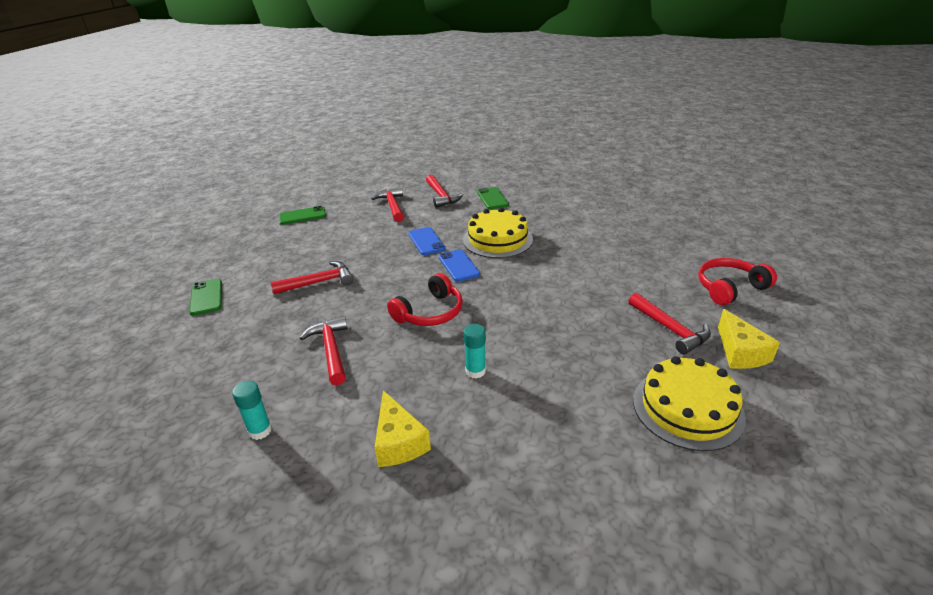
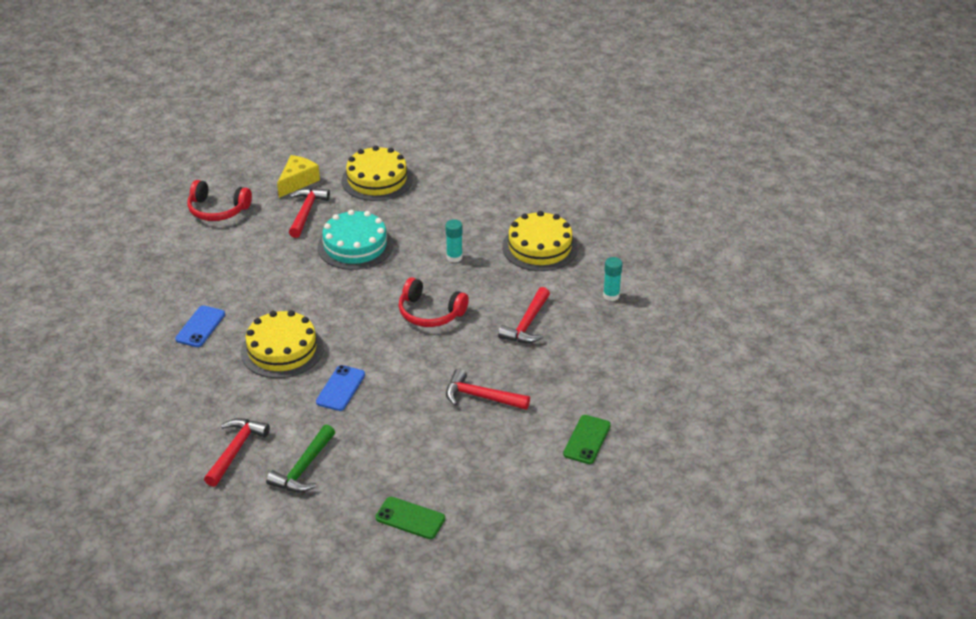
camera: 140 degrees left, 5 degrees up
red hammer [371,187,404,222] -> green hammer [266,425,335,492]
yellow cheese [375,390,431,467] -> yellow cake [502,211,578,271]
red headphones [387,273,463,326] -> red headphones turned 150 degrees counterclockwise [399,277,469,327]
blue phone [439,249,480,282] -> blue phone moved to [175,305,225,347]
green phone [477,187,509,209] -> none
none -> turquoise cake [317,210,393,270]

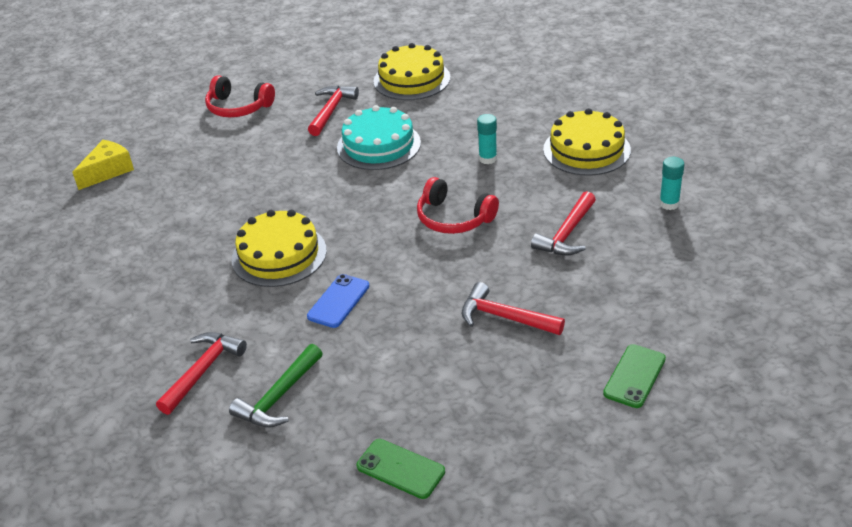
camera: 10 degrees right, 0 degrees up
blue phone [175,305,225,347] -> none
yellow cheese [277,155,320,198] -> yellow cheese moved to [72,140,134,190]

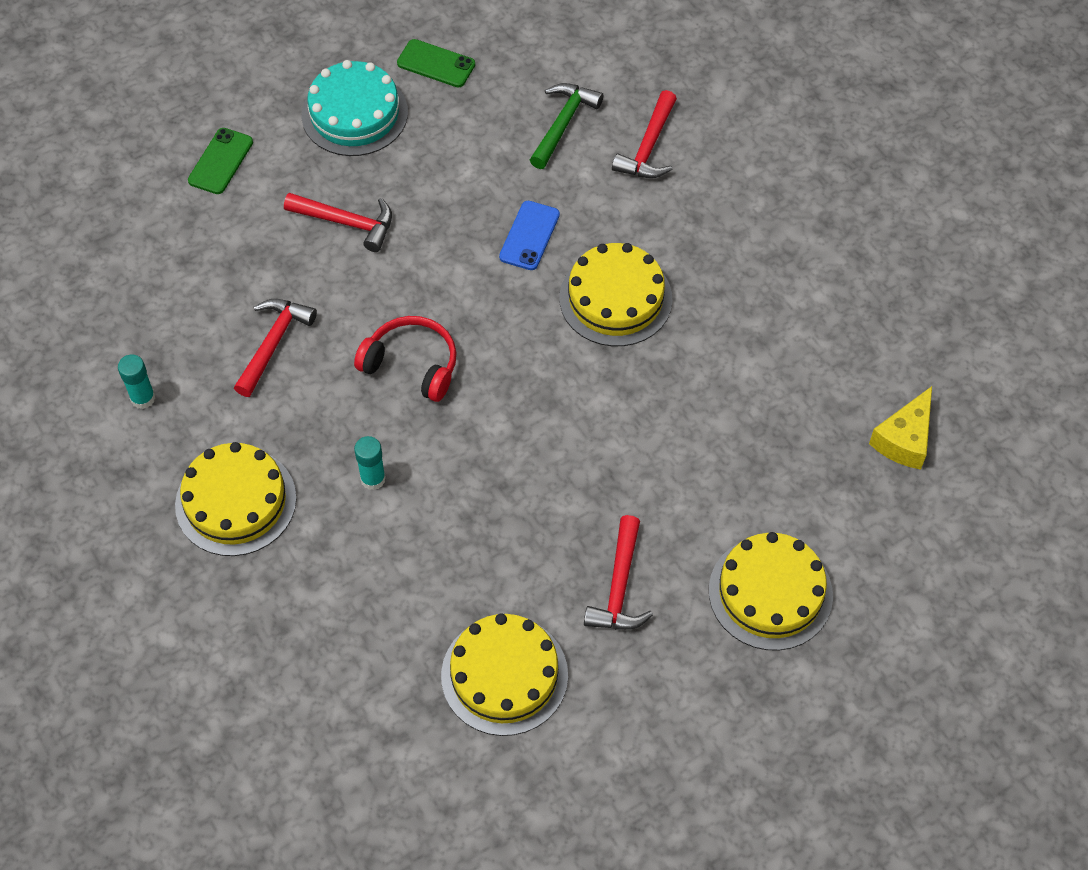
camera: 170 degrees right, 20 degrees up
red headphones [205,75,275,117] -> yellow cake [709,532,833,651]
turquoise cake [337,105,421,170] -> turquoise cake moved to [302,60,408,156]

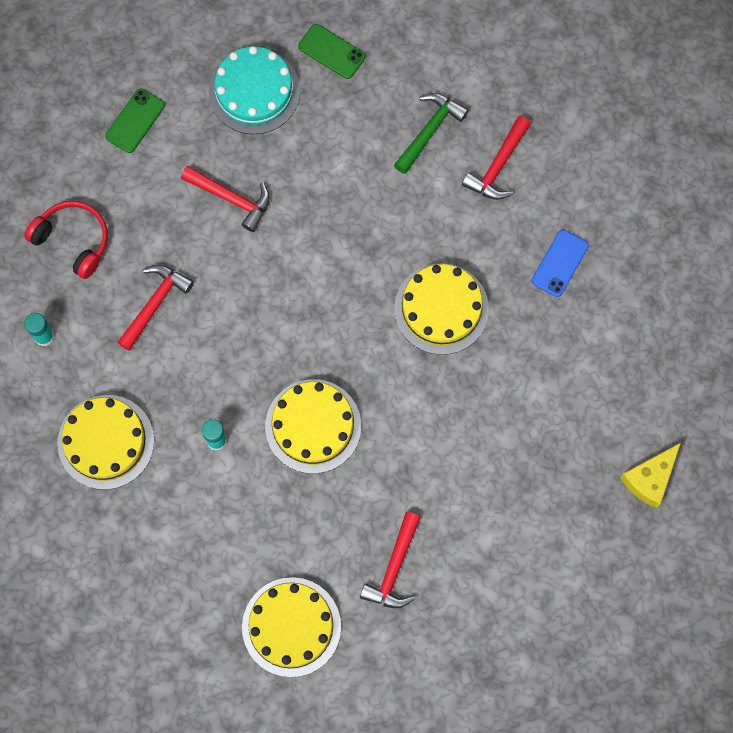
camera: 10 degrees right, 15 degrees up
red headphones [354,316,457,402] -> red headphones moved to [24,201,108,279]
blue phone [499,201,560,270] -> blue phone moved to [532,229,589,297]
yellow cake [709,532,833,651] -> yellow cake moved to [265,379,361,474]

